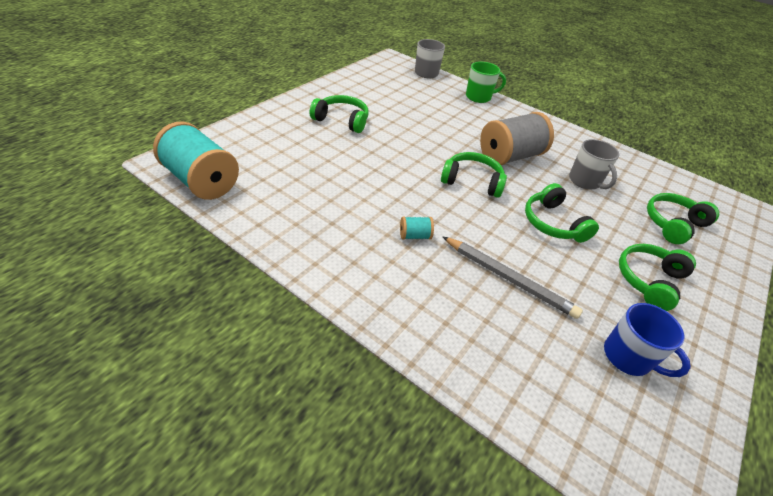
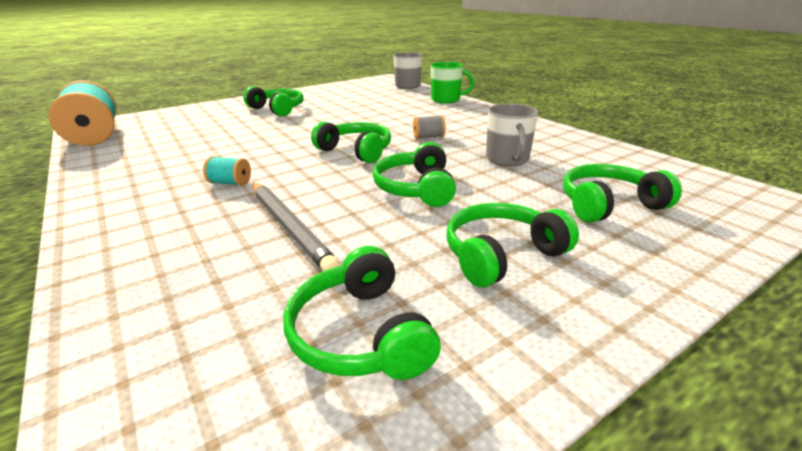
camera: 25 degrees right, 15 degrees down
grey spool [480,112,554,165] -> grey spool [413,115,445,139], size x0.42
blue mug [604,303,691,377] -> green headphones [284,246,441,380]

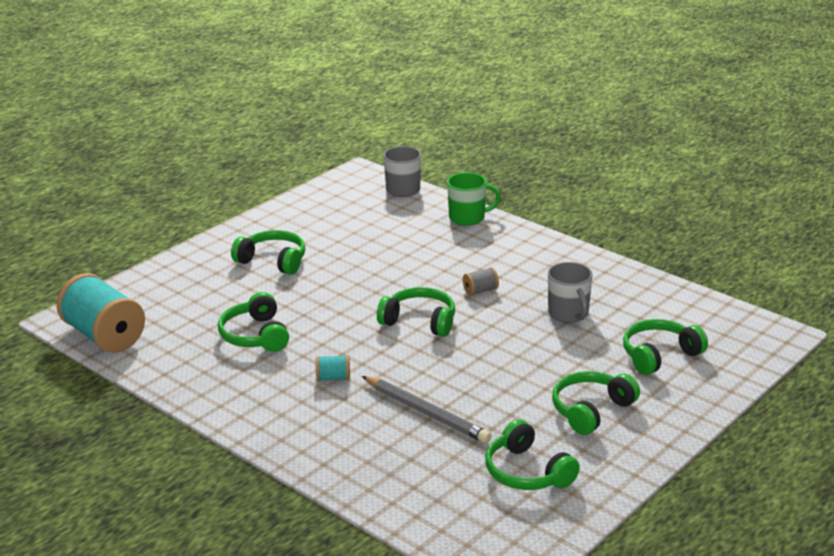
camera: 15 degrees left, 0 degrees up
green headphones [373,142,456,207] -> green headphones moved to [218,292,289,352]

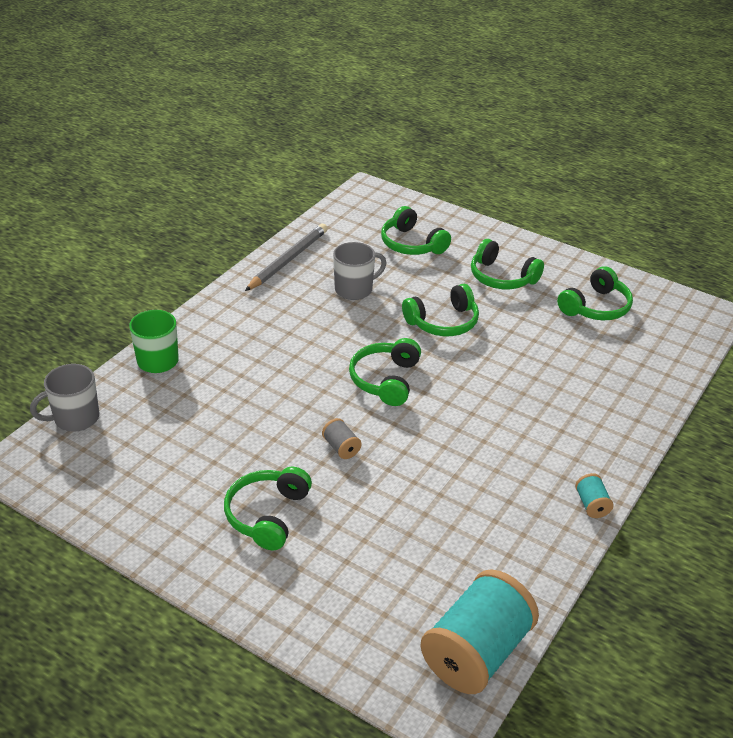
camera: 100 degrees left, 10 degrees up
green headphones [218,292,289,352] -> green headphones moved to [402,284,479,336]
turquoise spool [316,355,350,381] -> turquoise spool moved to [575,473,614,518]
grey pencil [362,376,491,443] -> grey pencil moved to [245,224,328,291]
grey spool [463,267,499,296] -> grey spool moved to [322,418,362,459]

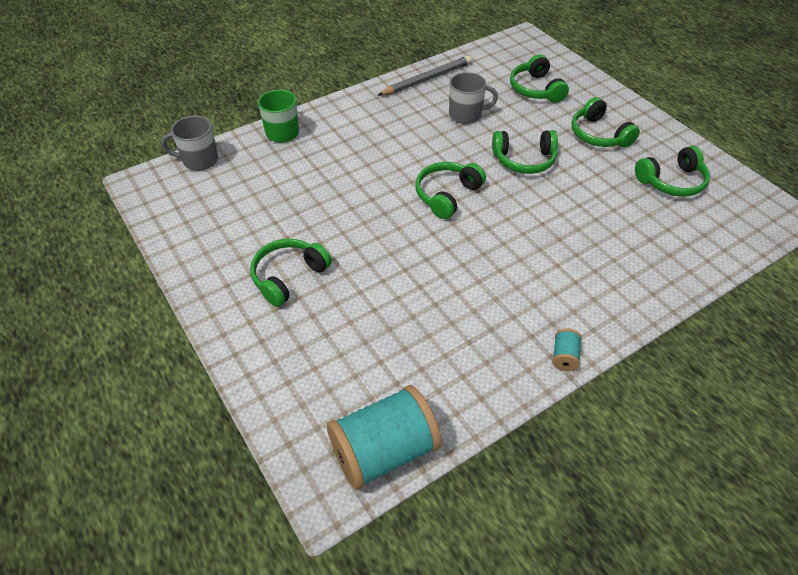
camera: 25 degrees right, 10 degrees up
grey spool [322,418,362,459] -> none

